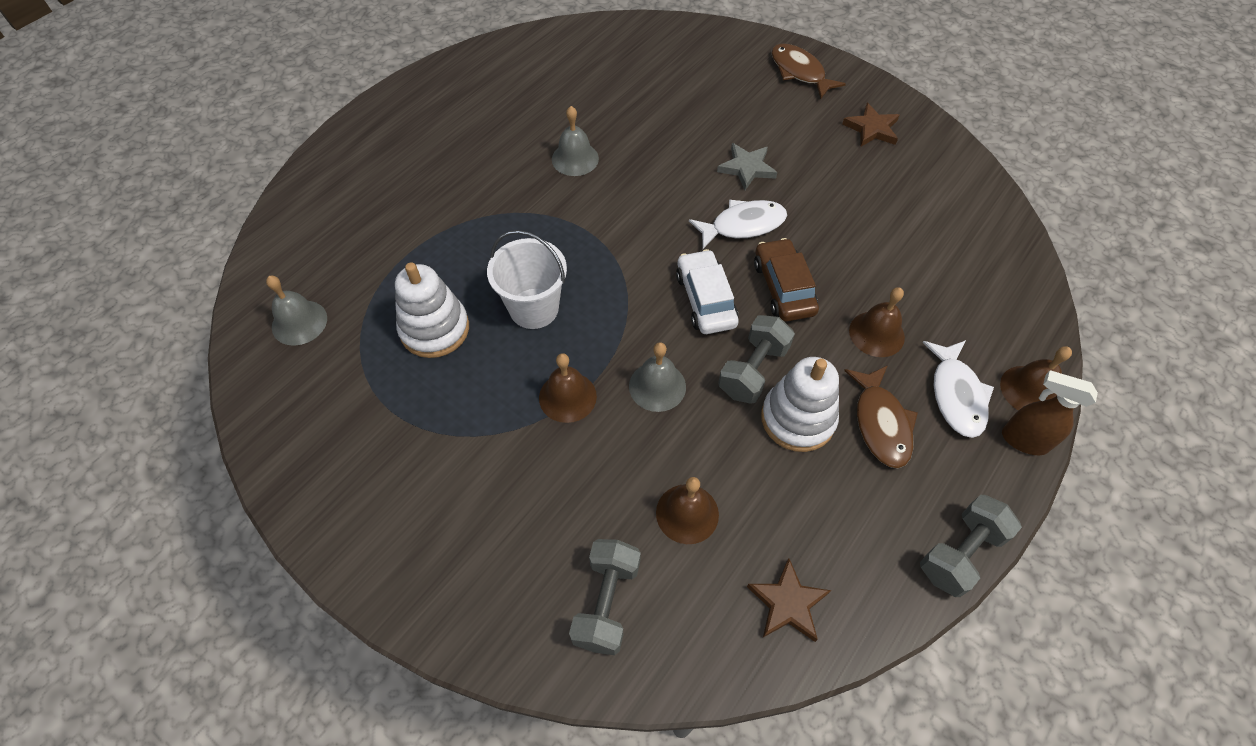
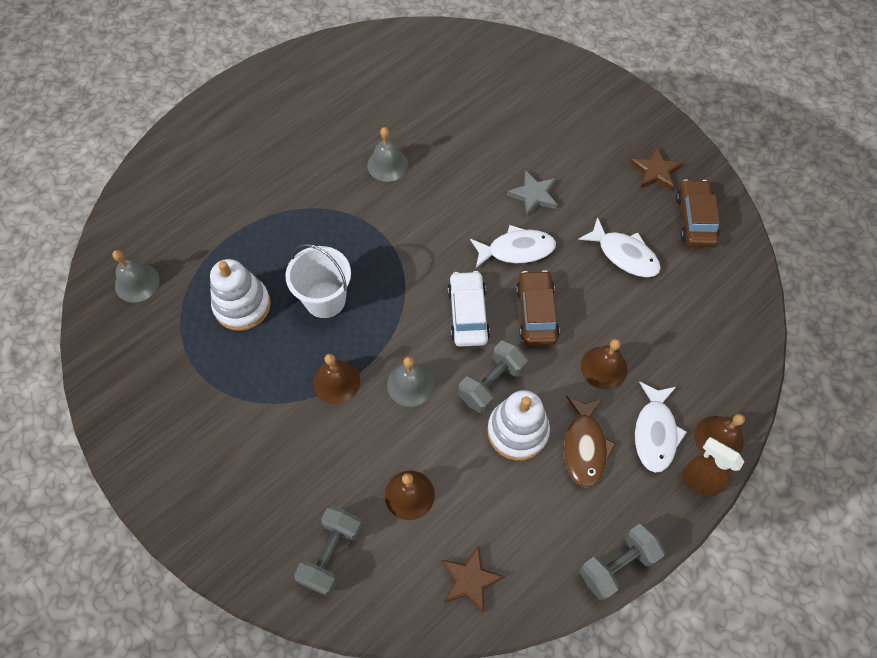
camera: 10 degrees right, 5 degrees up
brown fish [771,44,846,99] -> none
none -> white fish [578,217,661,277]
none -> brown car [676,179,720,247]

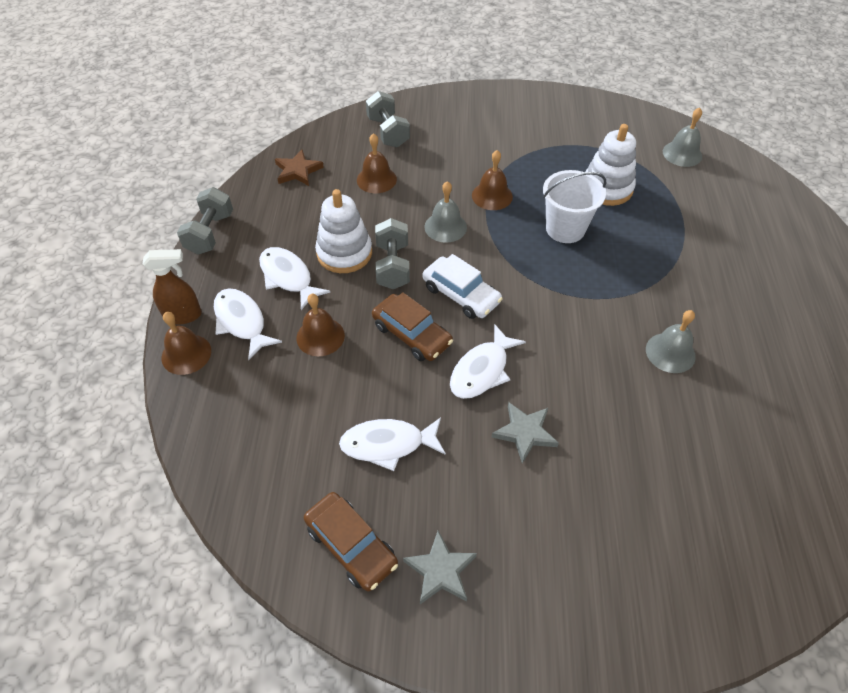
camera: 135 degrees right, 10 degrees down
brown fish [564,396,616,488] -> white fish [259,247,330,310]
brown star [630,147,683,191] -> grey star [403,531,477,604]

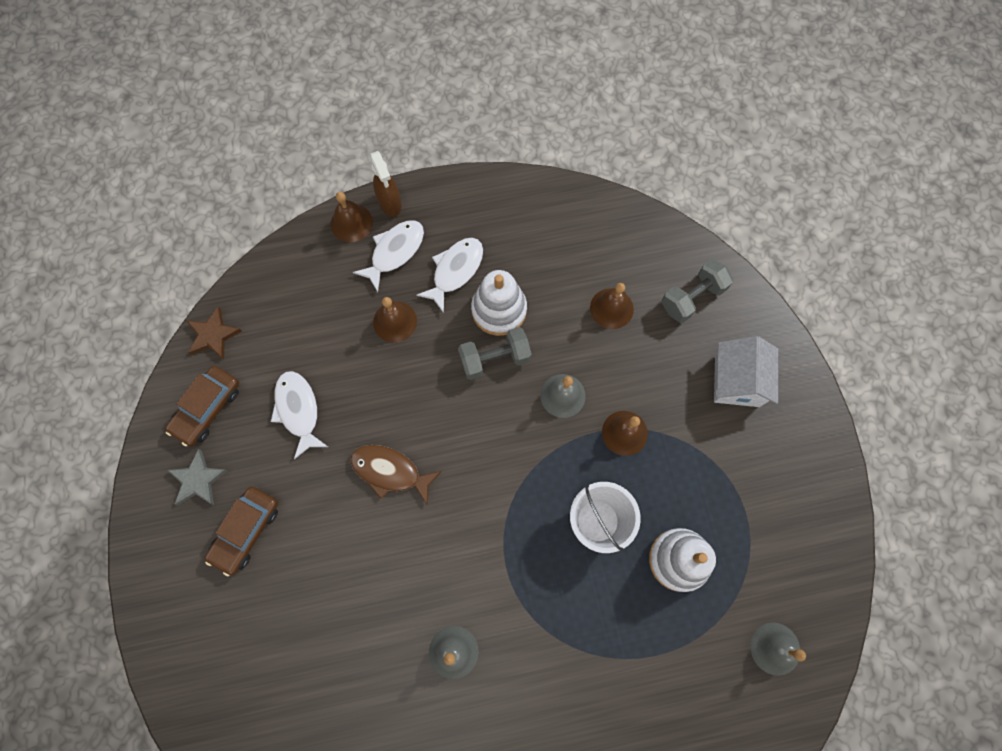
camera: 75 degrees right, 20 degrees up
grey dumbbell [177,187,233,255] -> none
brown star [275,149,324,186] -> brown star moved to [187,307,242,359]
brown car [372,292,453,361] -> brown car moved to [205,487,278,576]
white car [422,254,503,319] -> none
white fish [450,324,526,399] -> brown fish [350,445,442,505]
grey star [492,402,559,463] -> none
none -> white house [714,336,778,407]

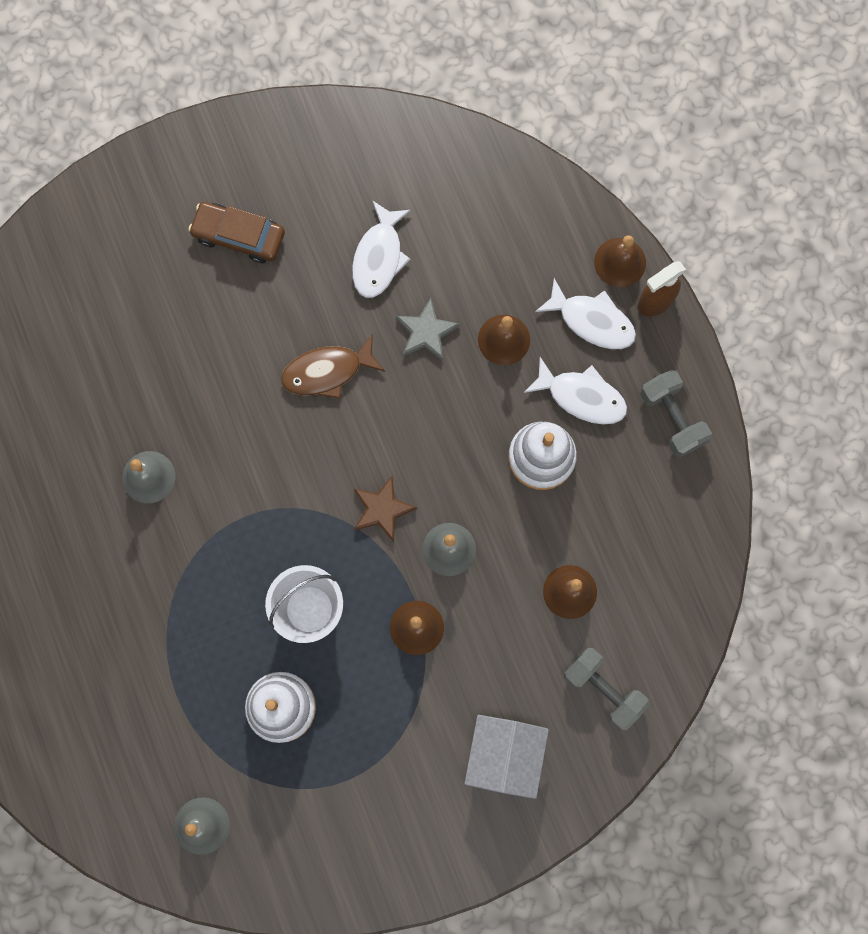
camera: 80 degrees right, 5 degrees up
brown car [165,366,239,446] -> none
grey star [168,449,228,505] -> grey star moved to [396,298,460,361]
brown star [187,307,242,359] -> brown star moved to [354,476,417,542]
white fish [271,371,328,460] -> white fish turned 135 degrees clockwise [352,200,411,298]
brown fish [350,445,442,505] -> brown fish turned 120 degrees counterclockwise [281,334,385,399]
grey dumbbell [458,327,532,380] -> grey dumbbell moved to [640,370,712,457]
white house [714,336,778,407] -> white house turned 75 degrees counterclockwise [465,715,549,799]

